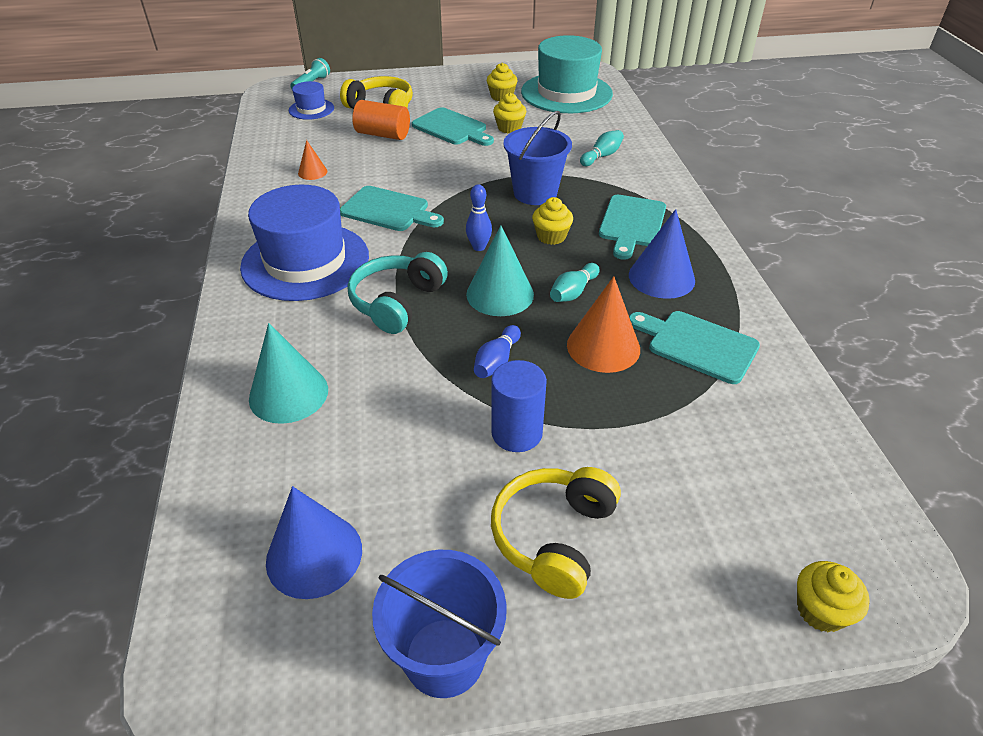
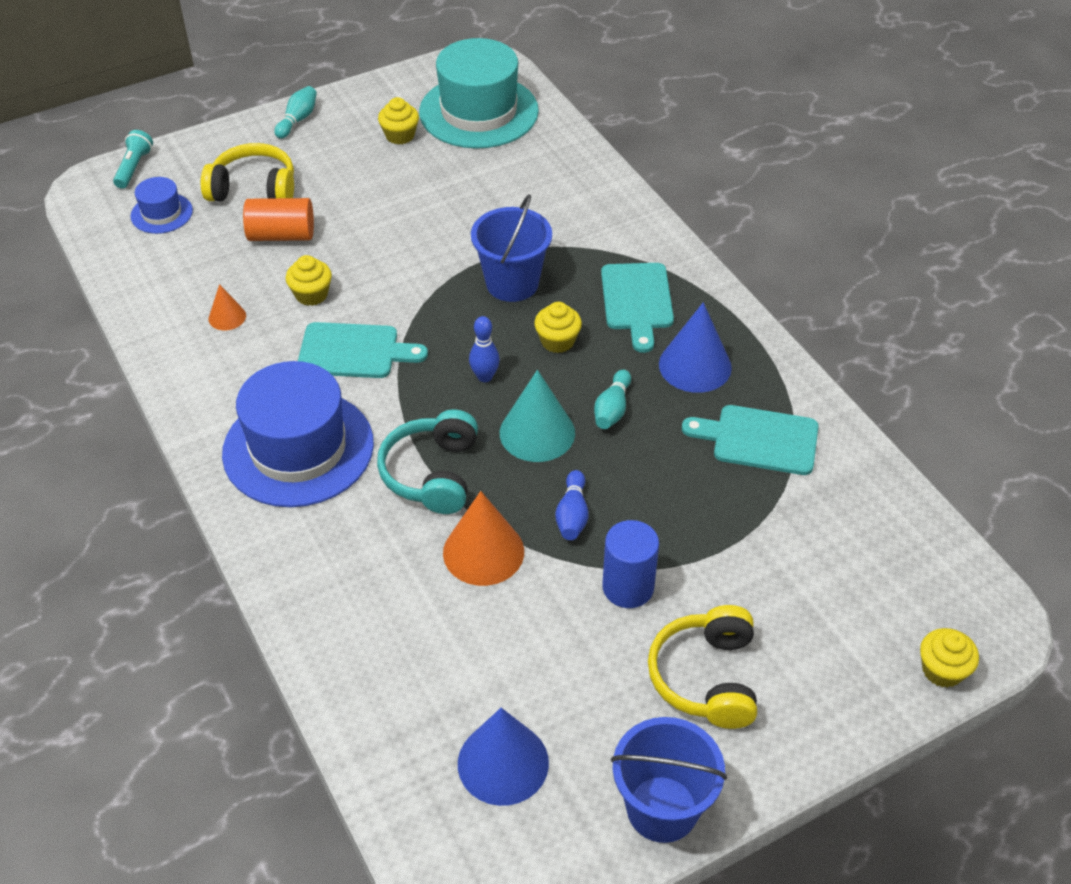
camera: 20 degrees left, 5 degrees up
turquoise cone [249,323,328,424] -> none
turquoise cutting board [412,107,494,146] -> none
yellow cupcake [493,93,526,133] -> yellow cupcake moved to [286,255,332,306]
orange cone [567,276,640,373] -> orange cone moved to [443,491,524,586]
turquoise bowling pin [580,130,624,166] -> turquoise bowling pin moved to [274,86,317,139]

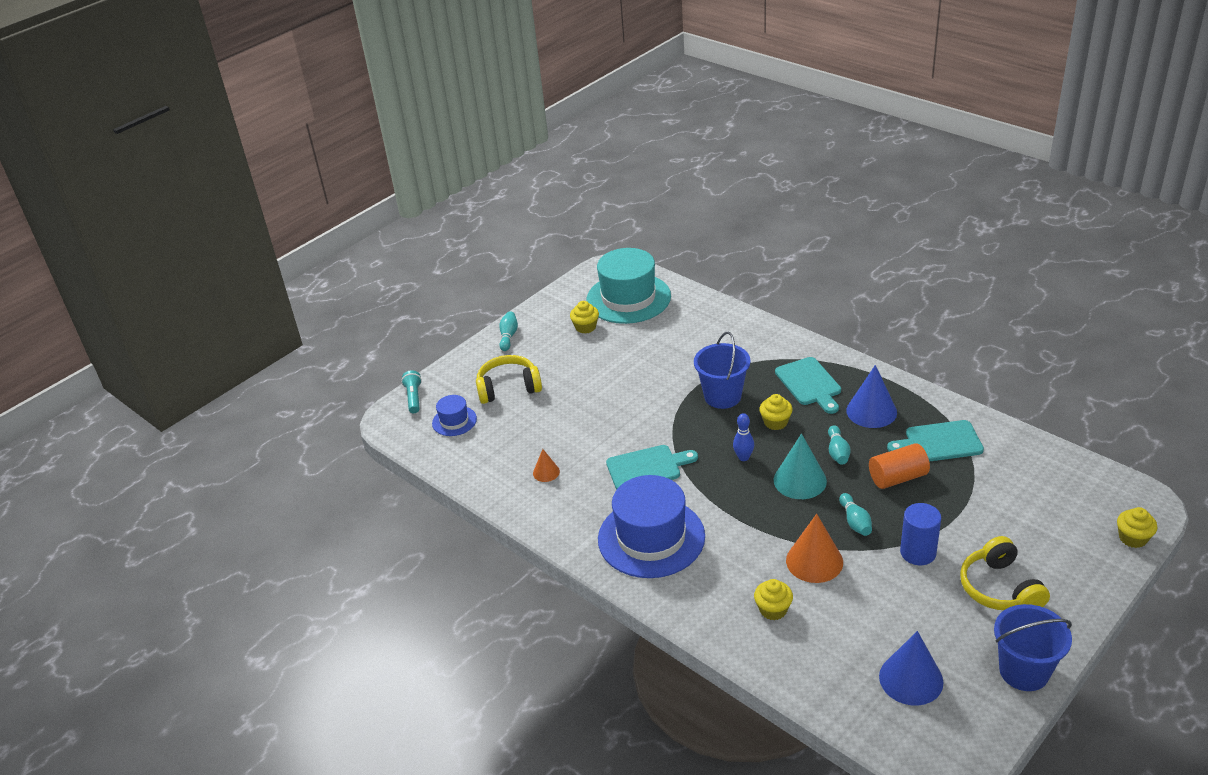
camera: 15 degrees left, 10 degrees down
orange cylinder [243,198,314,241] -> orange cylinder moved to [869,443,930,489]
yellow cupcake [286,255,332,306] -> yellow cupcake moved to [754,579,793,620]
turquoise headphones [377,409,478,514] -> none
blue bowling pin [555,470,589,540] -> turquoise bowling pin [839,493,872,536]

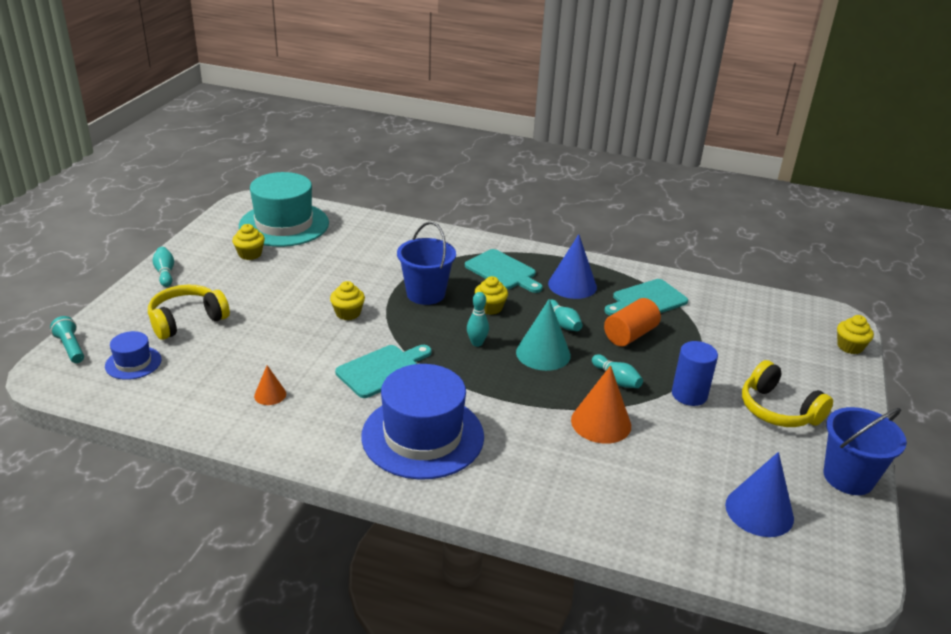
camera: 30 degrees left, 5 degrees down
blue bowling pin [733,413,754,461] -> turquoise bowling pin [467,292,489,347]
yellow cupcake [754,579,793,620] -> yellow cupcake moved to [330,281,365,320]

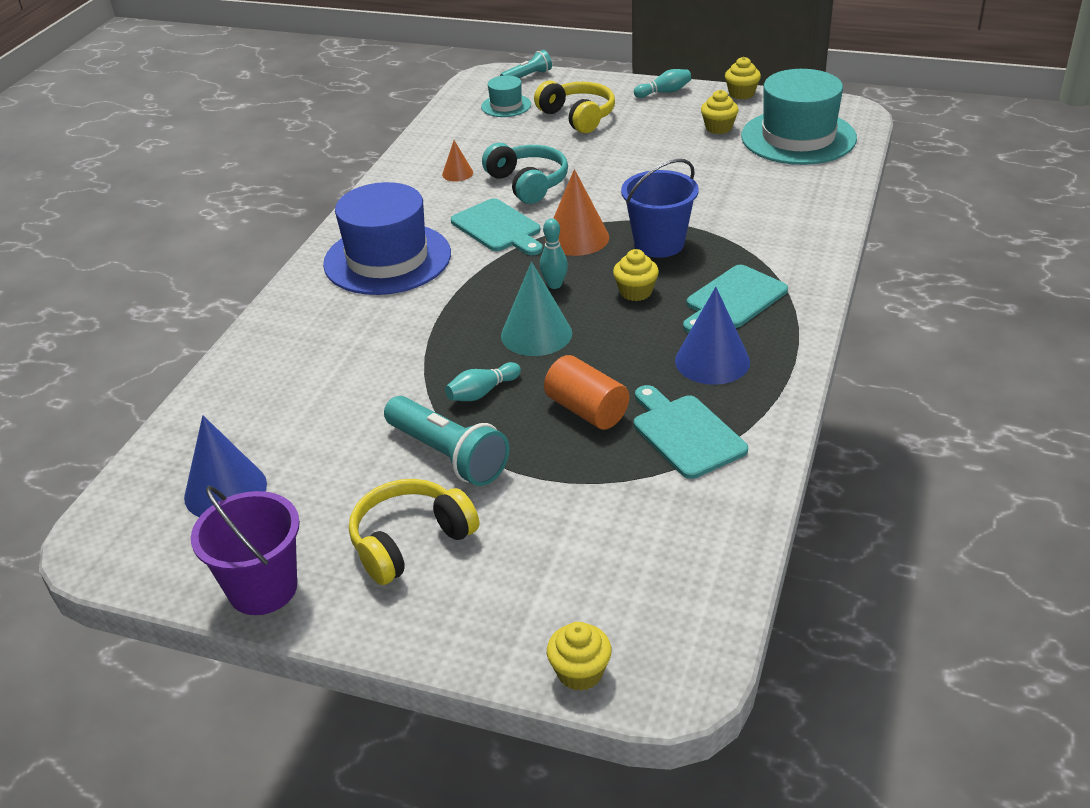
camera: 95 degrees right, 5 degrees up
blue hat [105,331,162,380] -> turquoise hat [481,75,531,117]
yellow cupcake [330,281,365,320] -> yellow cupcake moved to [725,57,761,99]
turquoise bowling pin [546,300,582,331] -> none
orange cone [571,365,631,444] -> orange cone moved to [545,169,609,256]
blue cylinder [672,341,718,406] -> turquoise flashlight [384,396,510,486]
blue bucket [824,407,907,495] -> purple bucket [191,486,300,615]
none -> turquoise headphones [482,143,568,204]

